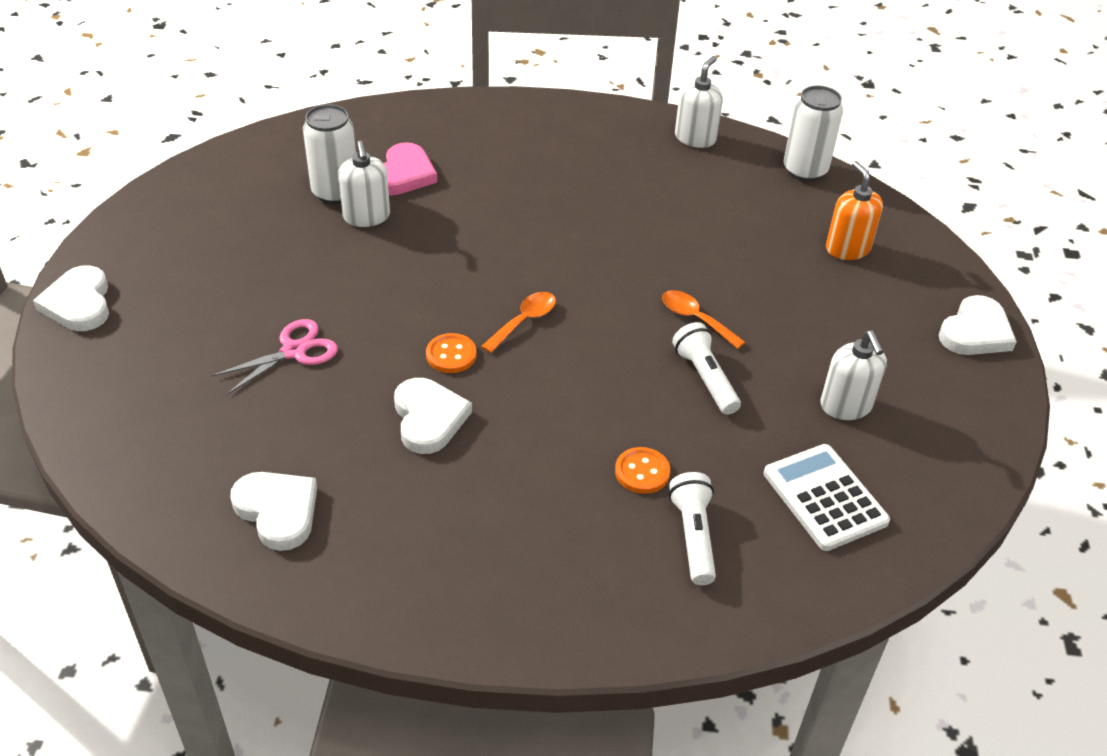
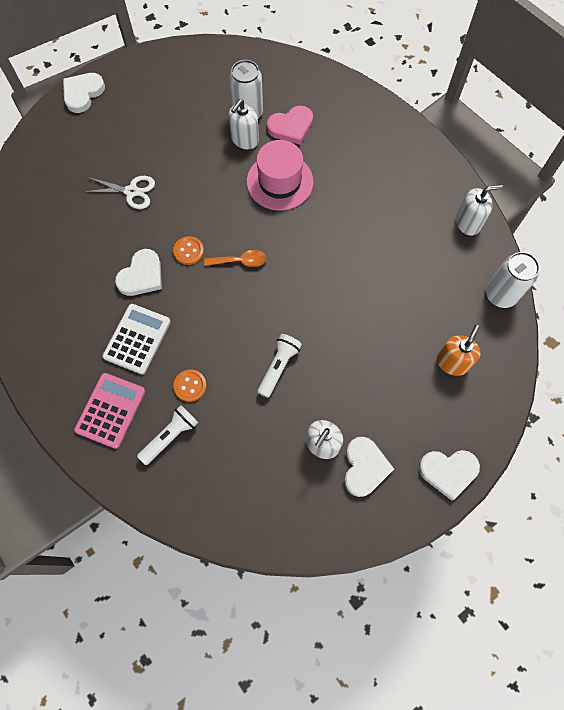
camera: 50 degrees right, 25 degrees up
pink scissors [211,319,338,395] -> white scissors [84,176,155,209]
white heart [230,472,317,551] -> white heart moved to [344,437,394,497]
orange spoon [662,290,746,349] -> none
white calculator [764,444,890,551] -> white calculator moved to [102,304,171,374]
none -> pink calculator [74,373,145,449]
none -> pink hat [247,140,313,210]

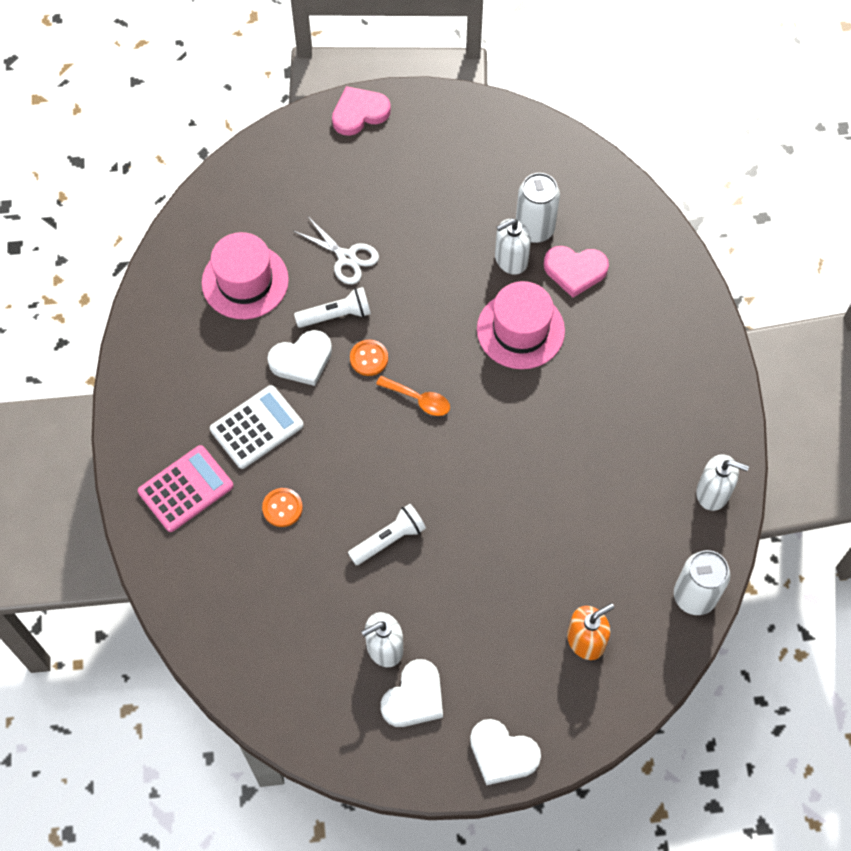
camera: 30 degrees right, 5 degrees down
white heart [63,73,105,113] -> pink heart [332,86,391,136]
white flashlight [137,405,198,465] -> white flashlight moved to [294,287,371,328]
none -> pink hat [202,232,289,319]

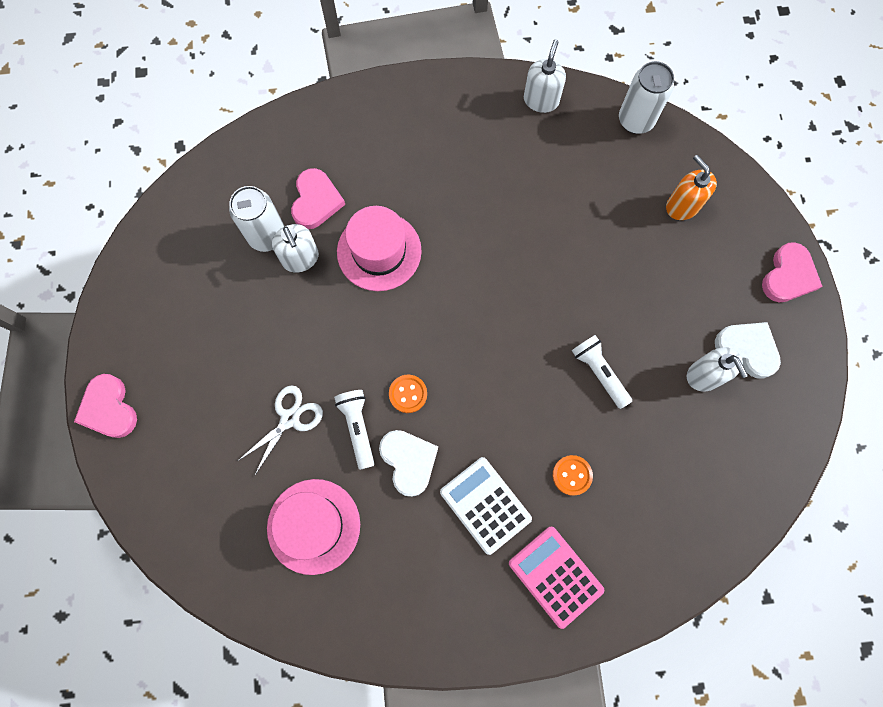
camera: 90 degrees left, 10 degrees up
orange spoon [376,376,450,416] -> none
white heart [470,719,541,785] -> pink heart [762,242,822,302]

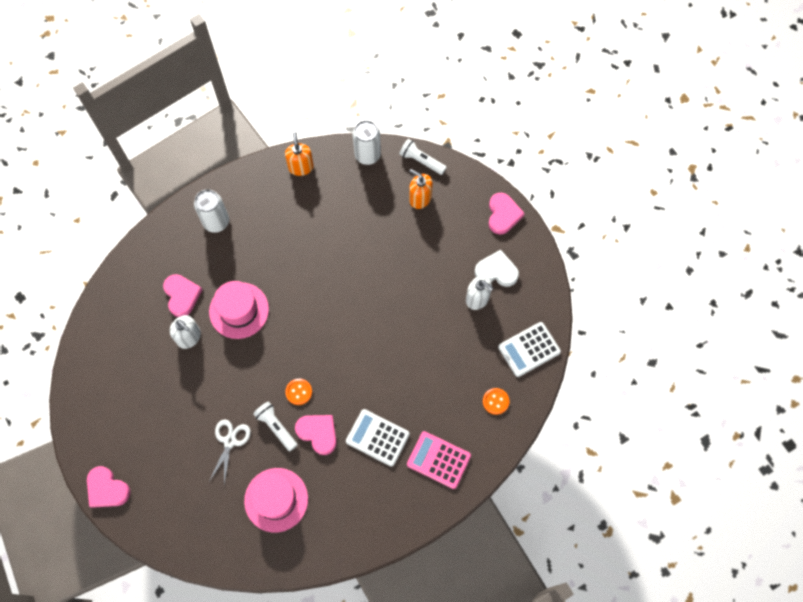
camera: 25 degrees left, 5 degrees down
white can [229,186,284,252] -> white can moved to [194,189,229,233]
white heart [379,430,438,497] -> pink heart [295,415,337,455]
white soap dispenser [524,40,566,113] -> orange soap dispenser [285,132,314,176]
orange button [553,455,593,496] -> orange button moved to [483,388,510,415]
white flashlight [571,335,632,409] -> white flashlight moved to [399,139,447,175]
none -> white calculator [498,322,561,377]

